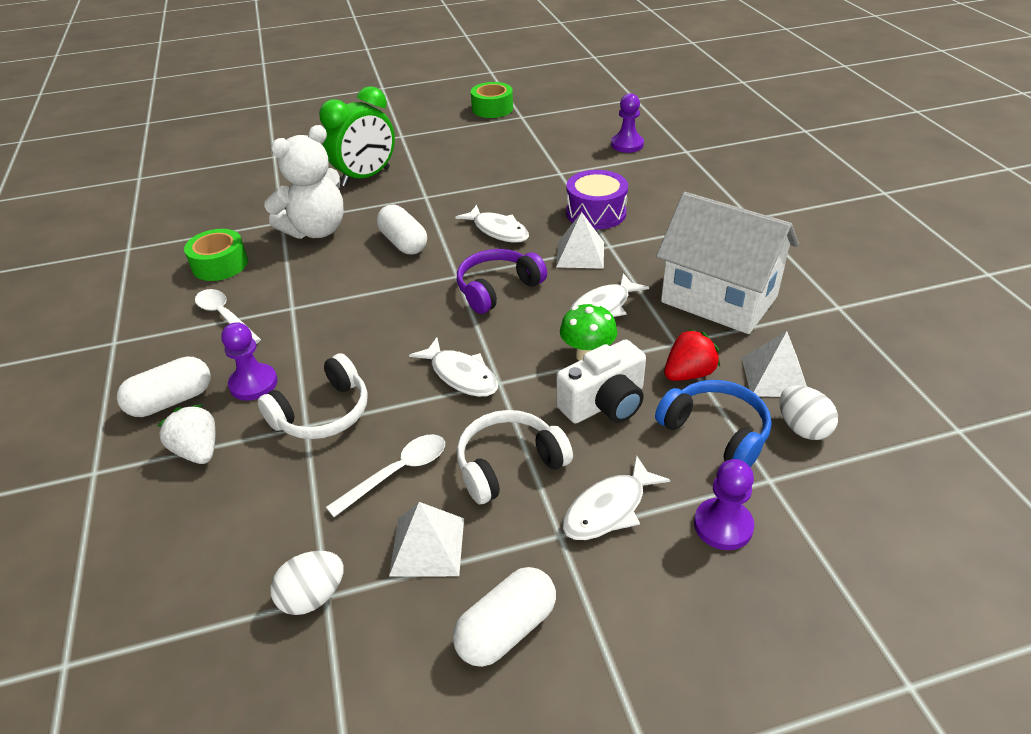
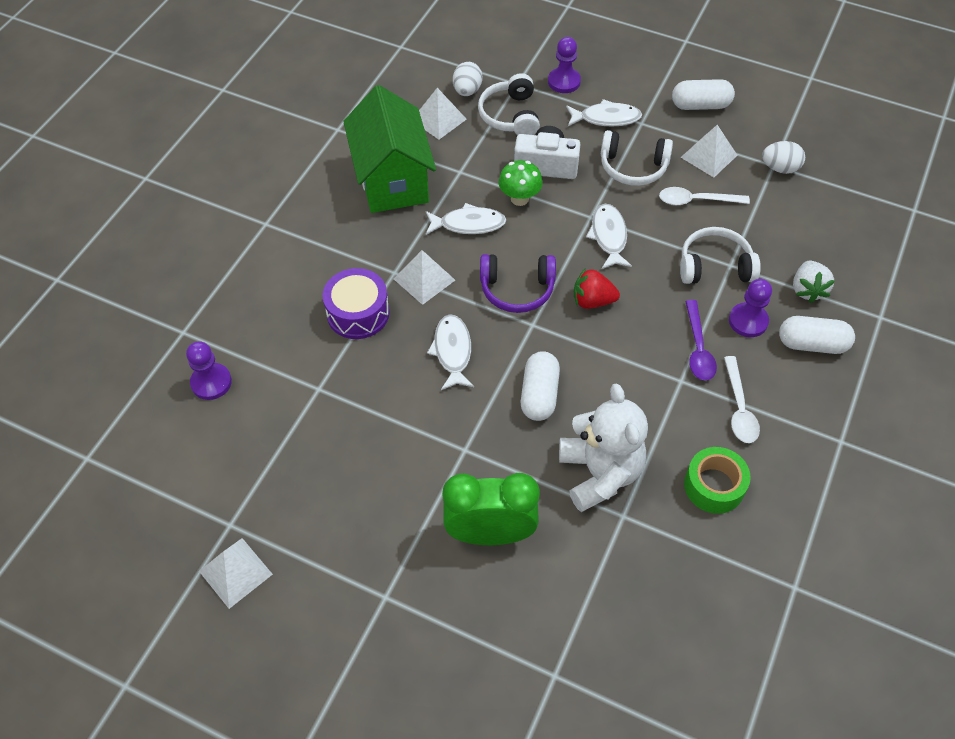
camera: 140 degrees left, 15 degrees up
white teddy bear [264,125,344,239] -> white teddy bear turned 75 degrees clockwise [559,383,648,512]
green tape [471,82,513,118] -> white pyramid [199,538,273,609]
blue headphones [655,380,772,467] -> white headphones [478,73,540,135]
white house [656,192,799,334] -> green house [343,85,436,213]
red strawberry [664,329,720,381] -> red strawberry moved to [574,268,620,309]
none -> purple spoon [685,300,717,381]

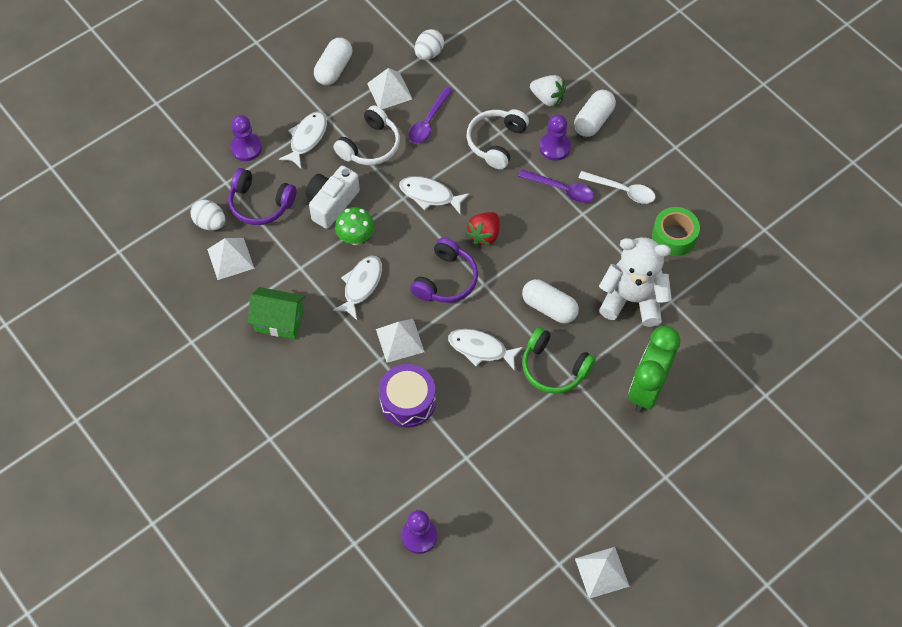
camera: 65 degrees left, 5 degrees up
green house [343,85,436,213] -> green house [248,287,305,339], size x0.58
white headphones [478,73,540,135] -> purple headphones [228,168,296,225]
white spoon [659,187,750,205] -> purple spoon [409,87,453,144]
none -> green headphones [522,327,596,394]

